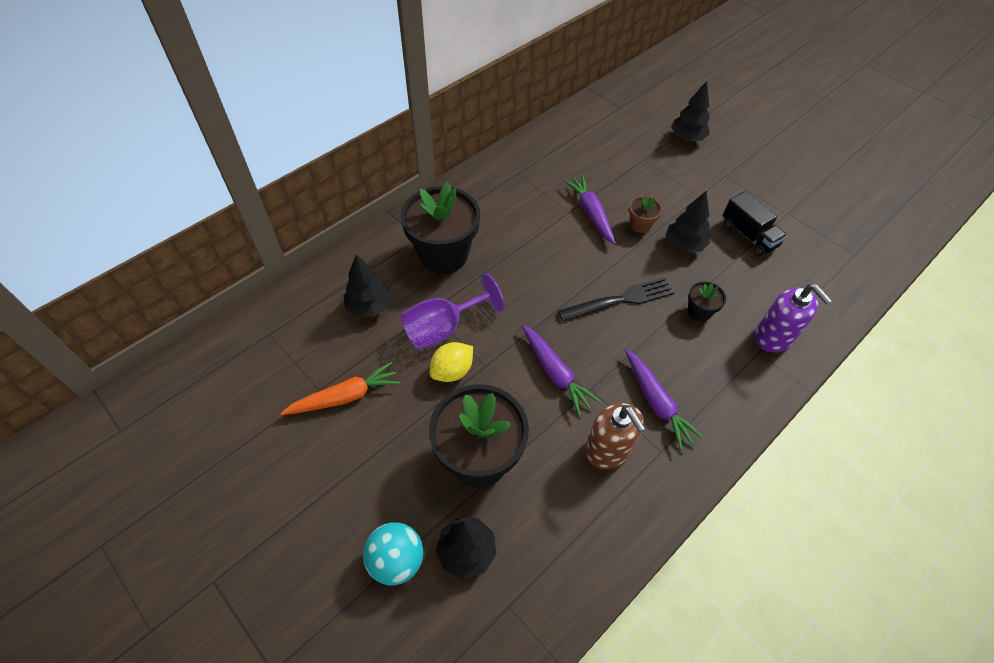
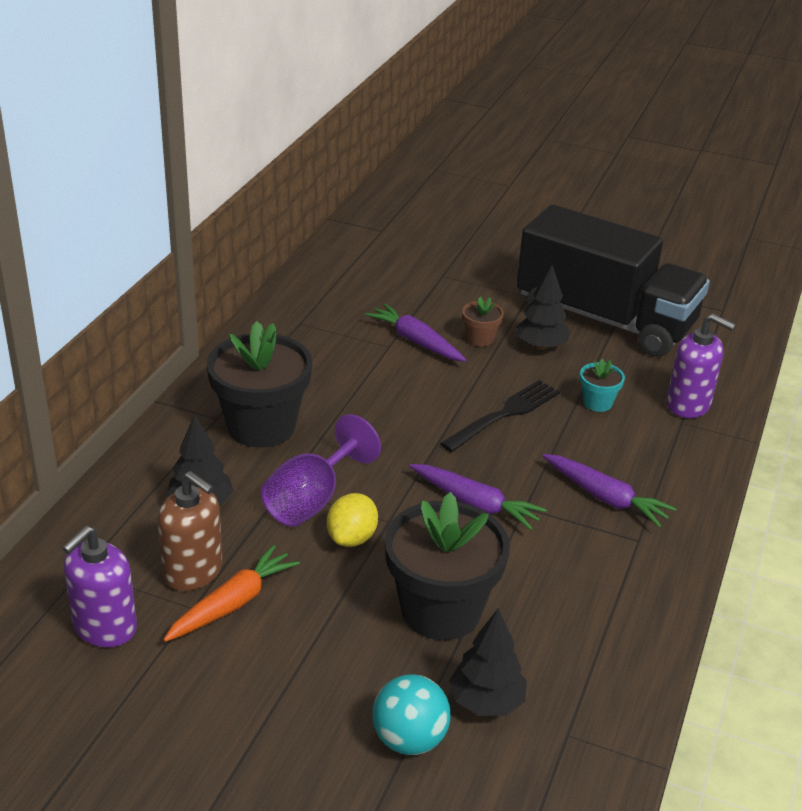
camera: 25 degrees left, 20 degrees down
brown soap dispenser [585,403,646,469] -> brown soap dispenser moved to [157,471,223,591]
black tree [671,81,710,141] -> none
black flower pot [688,281,726,322] -> turquoise flower pot [580,359,625,412]
black truck [722,191,788,256] -> black truck [516,205,710,357], size x2.33
none -> purple soap dispenser [62,526,137,647]

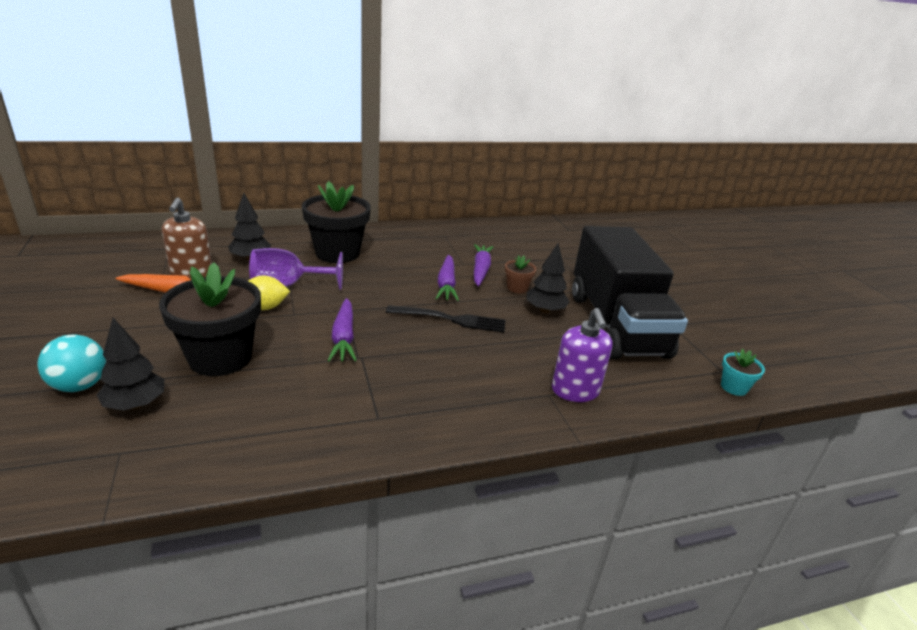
camera: 50 degrees right, 5 degrees down
purple soap dispenser [62,526,137,647] -> none
purple carrot [543,454,676,527] -> purple carrot moved to [435,255,459,301]
turquoise flower pot [580,359,625,412] -> turquoise flower pot moved to [721,349,765,396]

